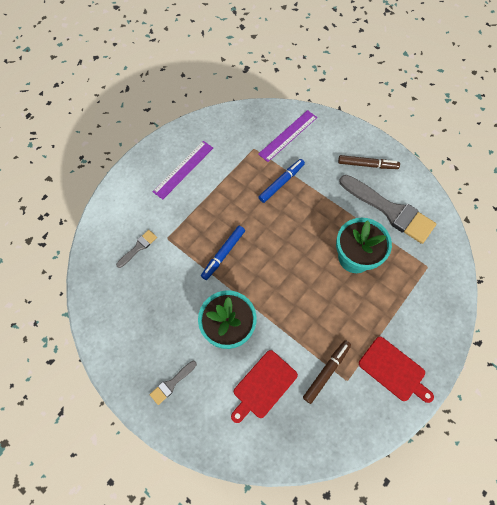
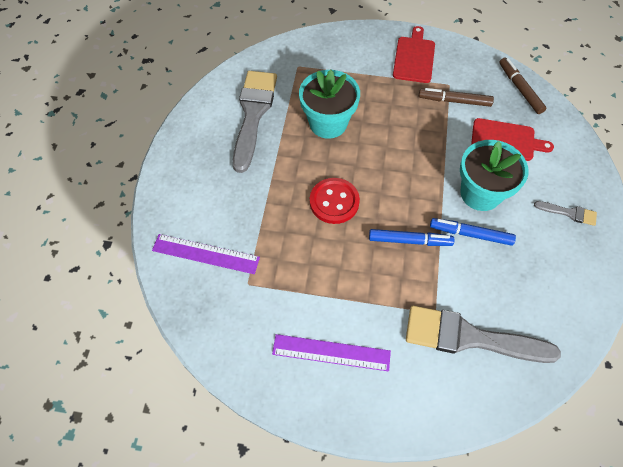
camera: 120 degrees left, 5 degrees down
grey brush [116,230,157,268] -> grey brush [406,306,561,363], size x2.22
blue marker [259,159,305,203] -> blue marker moved to [430,218,516,246]
brown marker [338,155,400,169] -> brown marker moved to [499,57,546,114]
none -> red button [310,178,360,224]

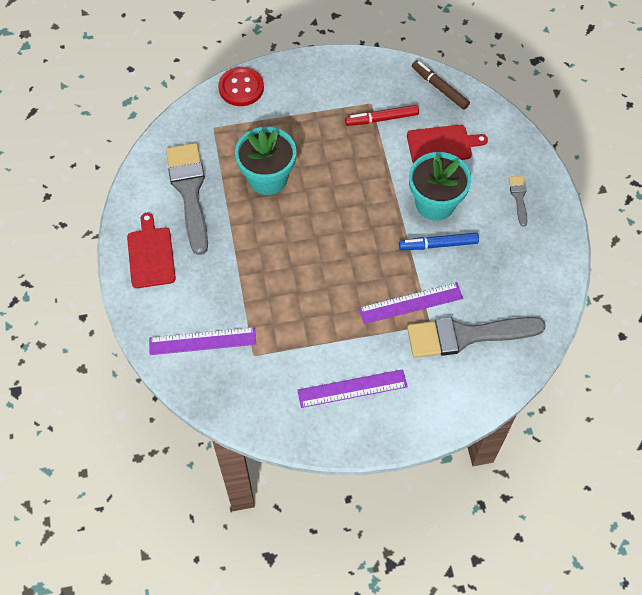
camera: 20 degrees left, 0 degrees up
red button [310,178,360,224] -> red button moved to [218,67,264,106]
blue marker [369,229,454,246] -> none
red cutting board [393,26,435,83] -> red cutting board moved to [127,213,176,288]
brown marker [419,88,494,107] -> red marker [345,105,419,126]
grey brush [534,201,597,226] -> grey brush turned 90 degrees counterclockwise [509,176,527,227]
none -> purple ruler [359,283,463,324]

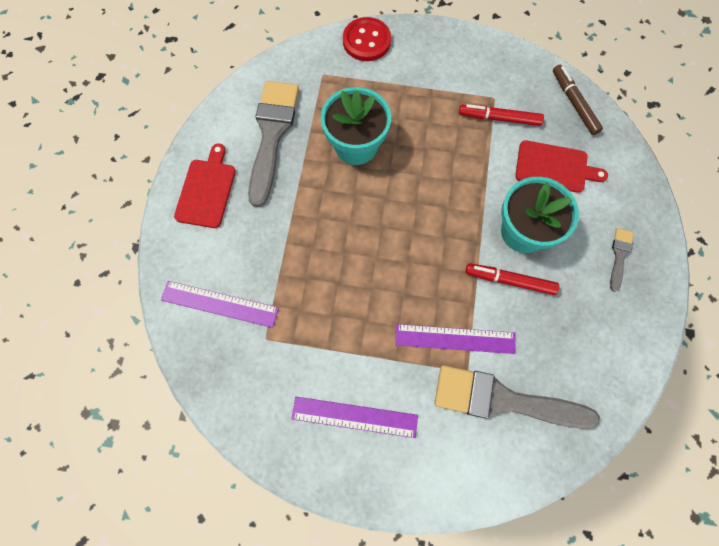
camera: 20 degrees right, 10 degrees up
blue marker [399,233,479,250] -> red marker [466,263,559,295]

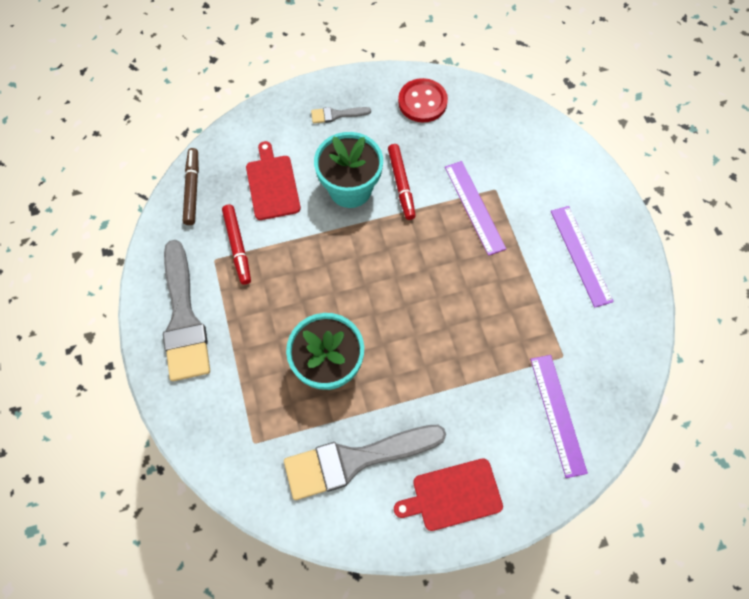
camera: 115 degrees left, 5 degrees down
red button [343,17,391,61] -> red button moved to [398,78,448,122]
grey brush [434,365,600,429] -> grey brush moved to [163,240,210,381]
brown marker [553,65,603,135] -> brown marker turned 135 degrees clockwise [183,148,199,225]

